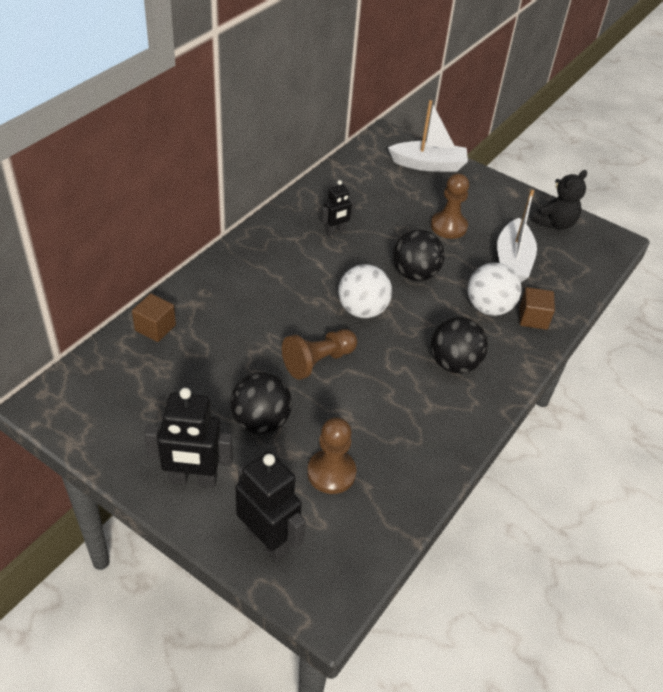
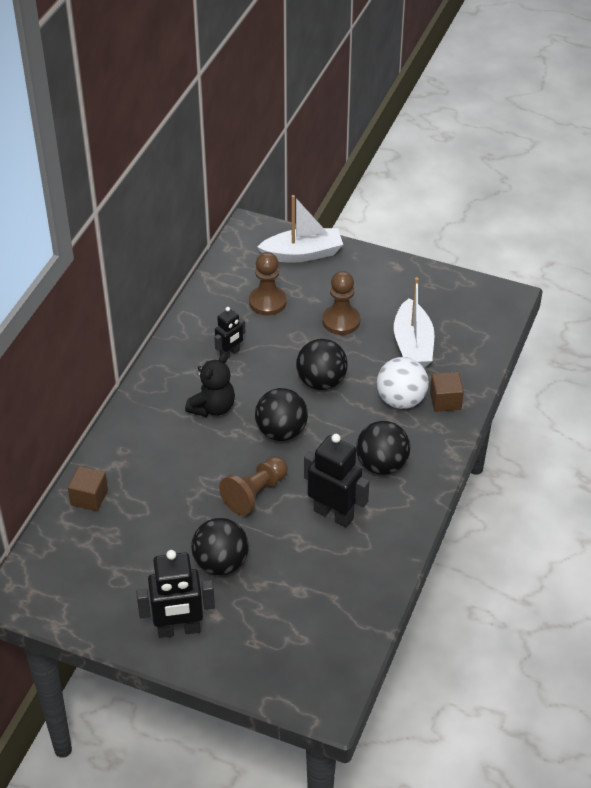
camera: 10 degrees left, 0 degrees up
black robot [235,451,306,562] -> black robot moved to [304,434,369,527]
brown pawn [307,417,356,494] -> brown pawn moved to [249,252,287,316]
white ball [338,264,392,318] -> black ball [255,388,308,441]
black teddy bear [531,170,587,230] -> black teddy bear moved to [185,353,235,417]

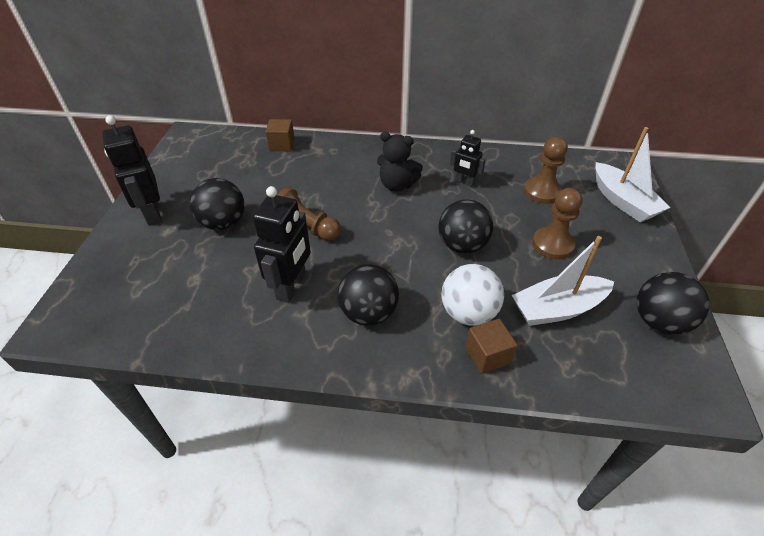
camera: 75 degrees right, 0 degrees up
black ball [255,388,308,441] -> black ball moved to [637,272,709,335]

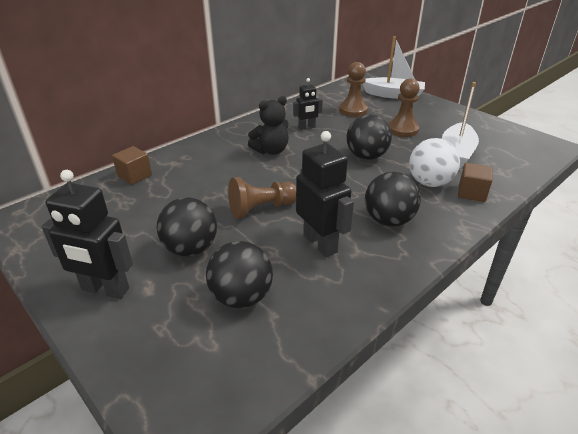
camera: 50 degrees left, 10 degrees down
black ball [637,272,709,335] -> black ball moved to [206,241,273,308]

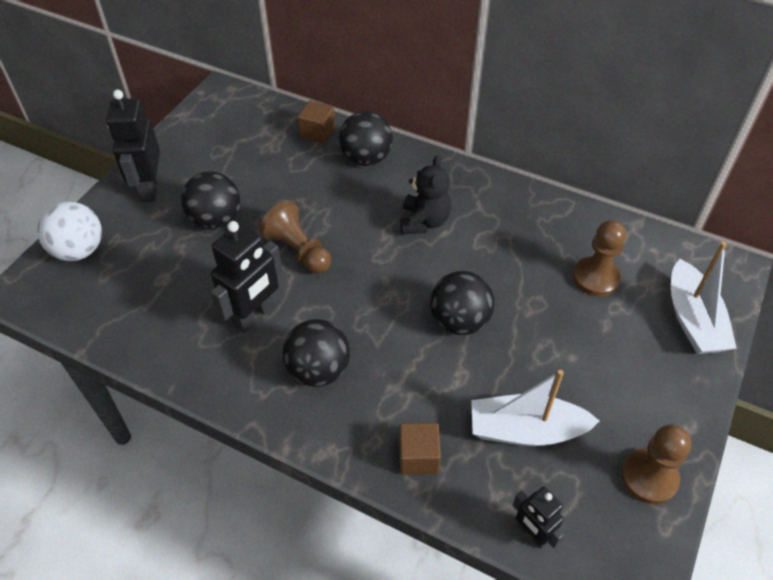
camera: 70 degrees right, 15 degrees up
black ball [206,241,273,308] -> black ball moved to [339,111,393,166]
black teddy bear [248,96,289,155] -> black teddy bear turned 120 degrees counterclockwise [400,155,451,235]
black robot [293,78,323,130] -> black robot moved to [513,487,564,549]
brown pawn [388,78,420,137] -> brown pawn moved to [621,424,691,505]
white ball [409,138,460,187] -> white ball moved to [37,201,102,261]

